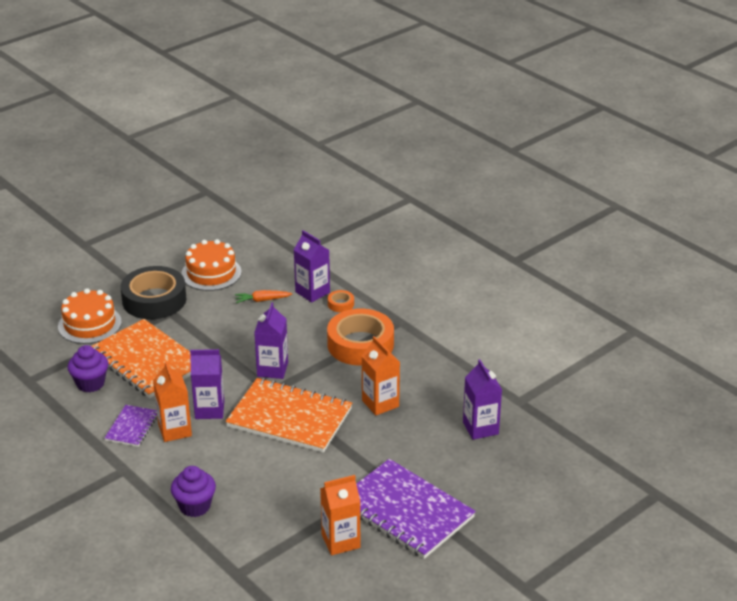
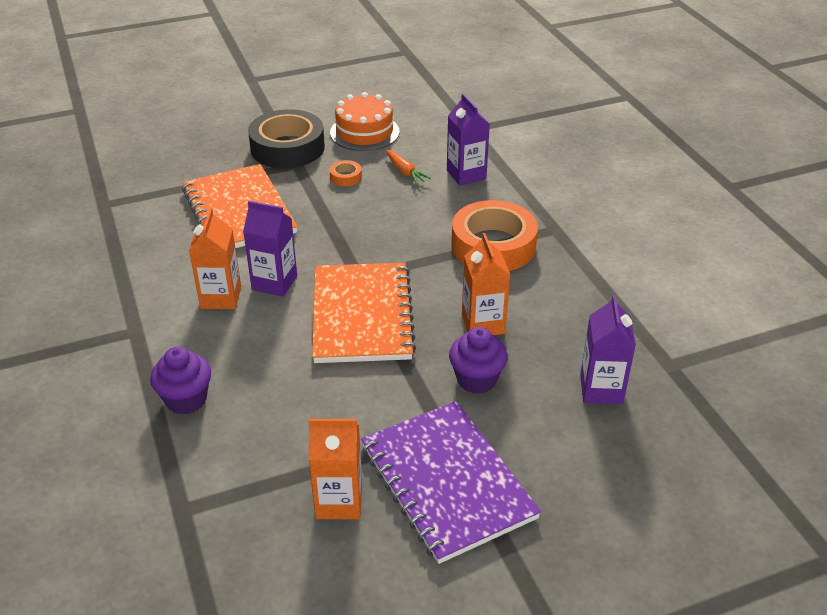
camera: 20 degrees right, 5 degrees up
orange cake [58,288,122,344] -> none
purple cupcake [67,345,108,392] -> purple cupcake moved to [449,327,508,394]
purple notebook [105,405,157,447] -> none
orange notebook [225,378,352,453] -> orange notebook turned 45 degrees clockwise [312,263,416,363]
orange carrot [235,290,292,303] -> orange carrot turned 135 degrees counterclockwise [386,150,431,184]
purple carton [254,302,288,379] -> none
orange tape [328,290,354,312] -> orange tape moved to [329,160,362,186]

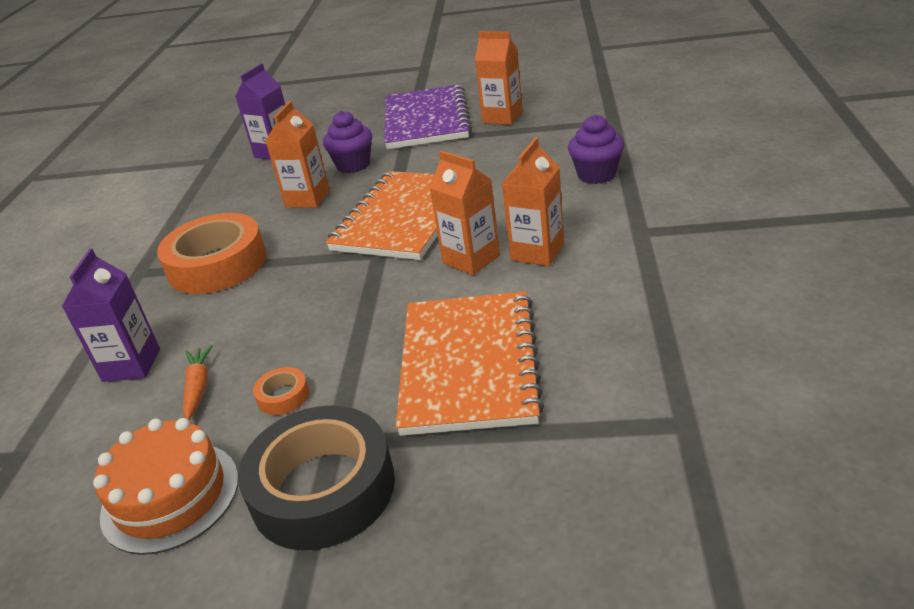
camera: 150 degrees left, 5 degrees down
purple carton [243,201,297,297] -> orange carton [429,151,500,275]

